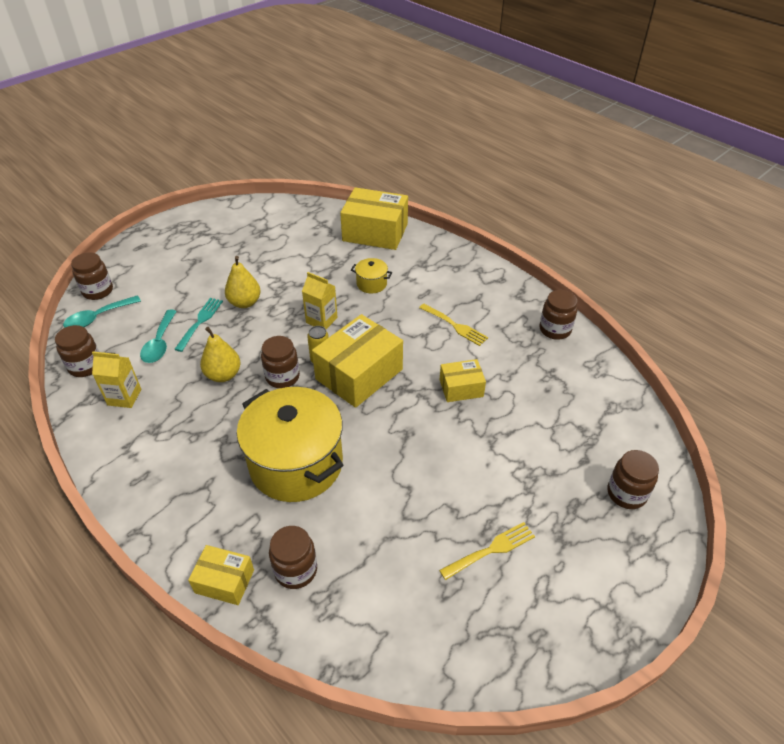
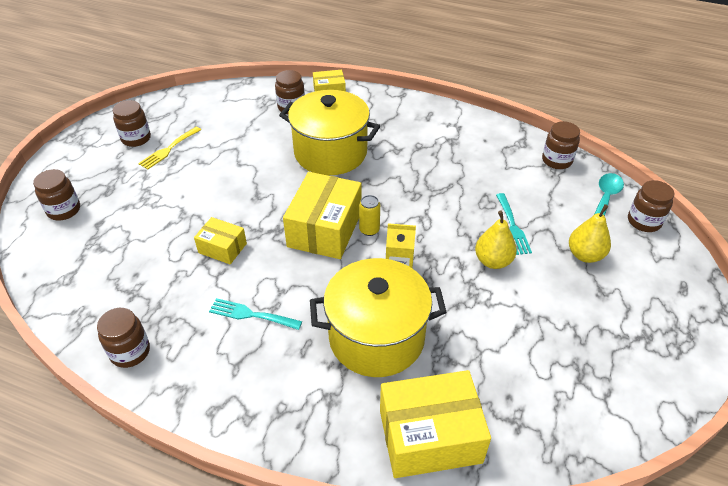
camera: 155 degrees right, 0 degrees up
yellow carton [92,352,141,408] -> none
turquoise spoon [140,310,177,363] -> none
yellow pear [200,327,241,382] -> yellow pear moved to [569,204,611,263]
brown jar [261,336,300,388] -> brown jar moved to [113,100,151,147]
yellow pot [351,258,392,294] -> yellow pot [310,258,447,377], size x2.38
yellow fork [419,304,488,346] -> turquoise fork [209,298,302,330]
yellow box [440,359,486,402] -> yellow box turned 60 degrees clockwise [194,217,247,264]

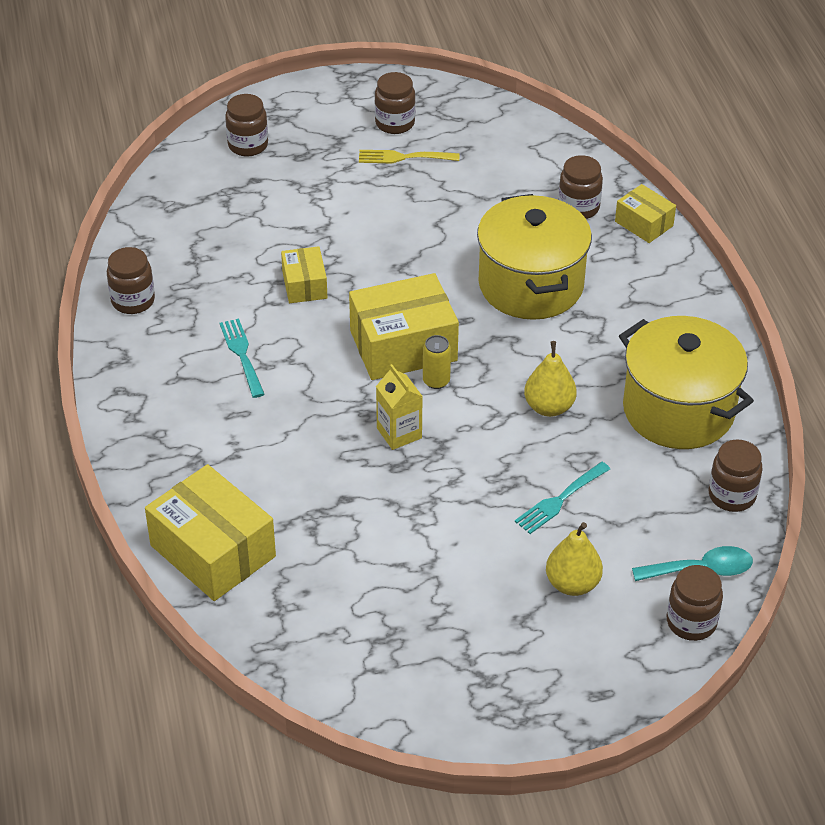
camera: 55 degrees right, 0 degrees up
yellow pot [310,258,447,377] -> yellow pot moved to [619,316,754,449]
yellow pear [475,210,517,269] -> yellow pear moved to [524,341,577,417]

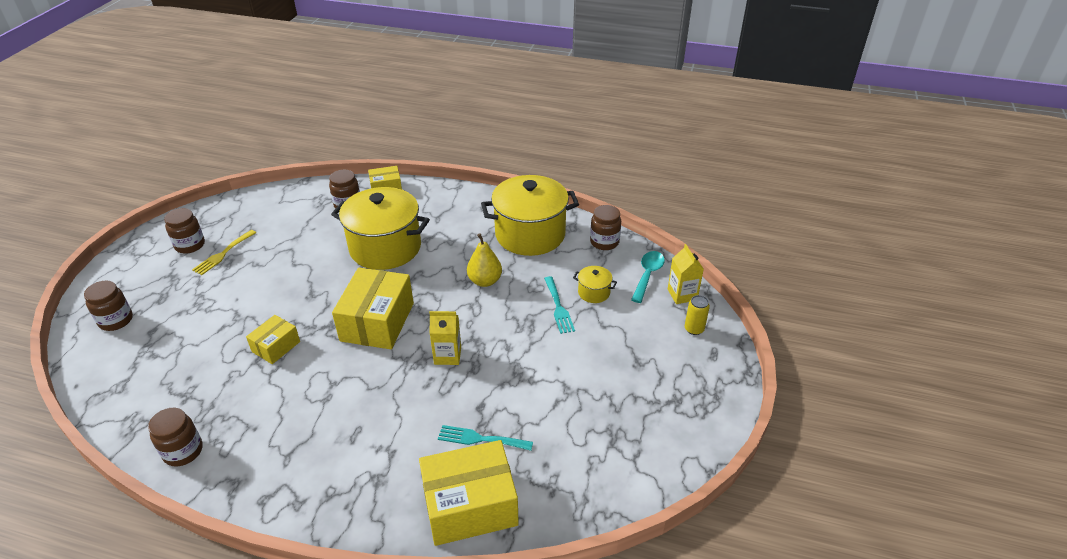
camera: 60 degrees left, 5 degrees down
turquoise fork [219,319,265,398] -> turquoise fork moved to [438,425,533,451]
yellow box [281,246,328,303] -> yellow box turned 75 degrees counterclockwise [246,315,300,364]
yellow can [423,335,451,389] -> yellow can moved to [685,295,710,335]
yellow pear [546,522,603,596] -> none
brown jar [667,565,723,641] -> yellow carton [668,244,704,304]
none -> yellow pot [573,266,617,303]

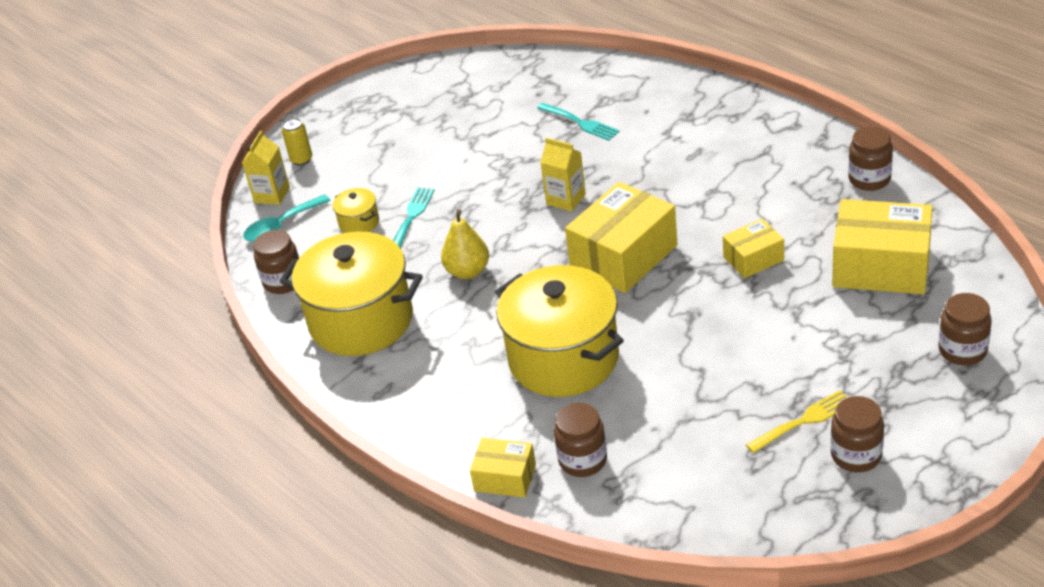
camera: 145 degrees left, 0 degrees up
yellow box [419,440,519,546] -> yellow box moved to [832,199,933,294]

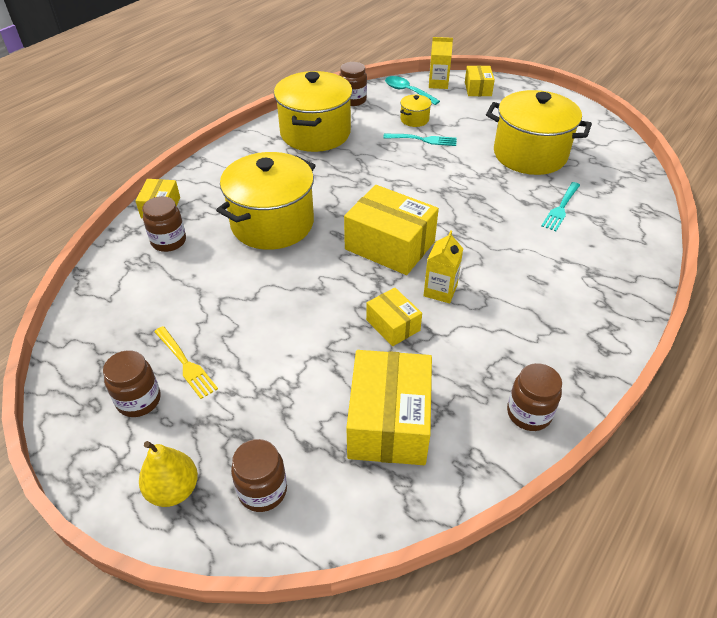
camera: 75 degrees right, 5 degrees up
yellow can [282,118,312,166] -> yellow box [465,66,495,96]
yellow pear [441,209,489,279] -> yellow pear moved to [139,441,198,507]
yellow carton [540,138,586,211] -> yellow carton moved to [424,230,463,303]
none -> yellow pot [486,90,592,175]

